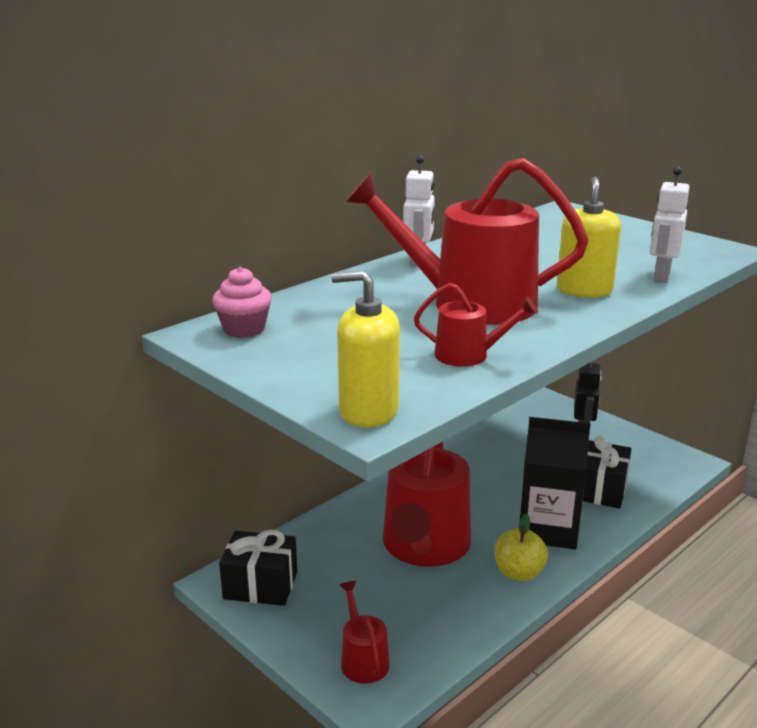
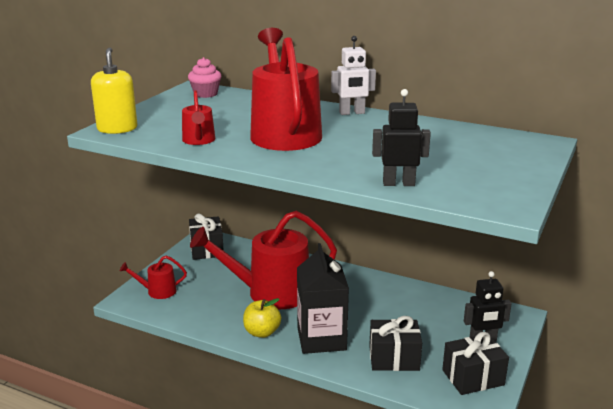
camera: 70 degrees right, 0 degrees up
red watering can [340,581,390,684] -> red watering can turned 150 degrees counterclockwise [120,255,187,299]
yellow soap dispenser [557,177,621,298] -> none
white robot [650,167,690,283] -> black robot [372,89,431,186]
none -> black gift [442,332,509,395]

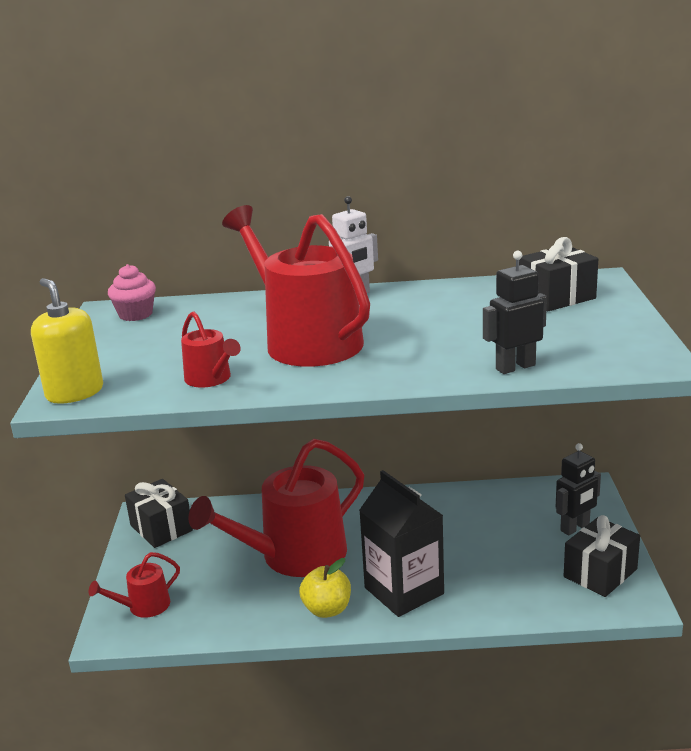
camera: 25 degrees left, 0 degrees up
black gift [369,316,422,371] -> black gift moved to [519,237,598,311]

